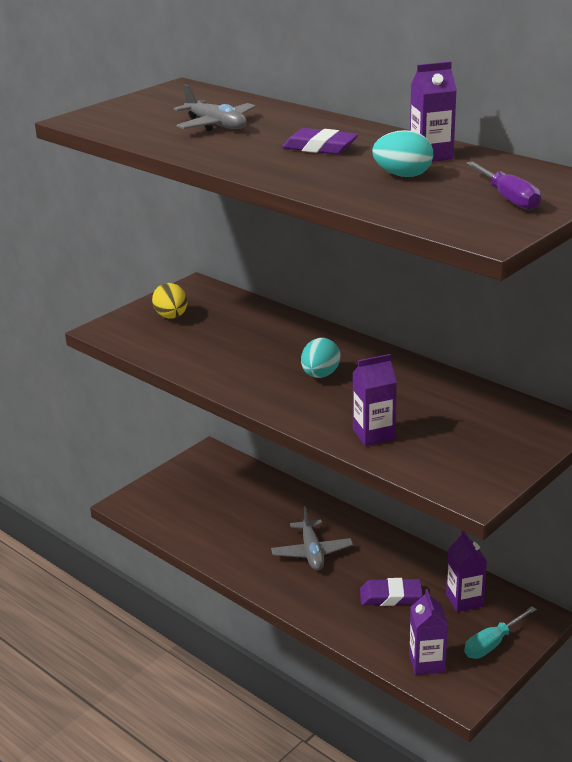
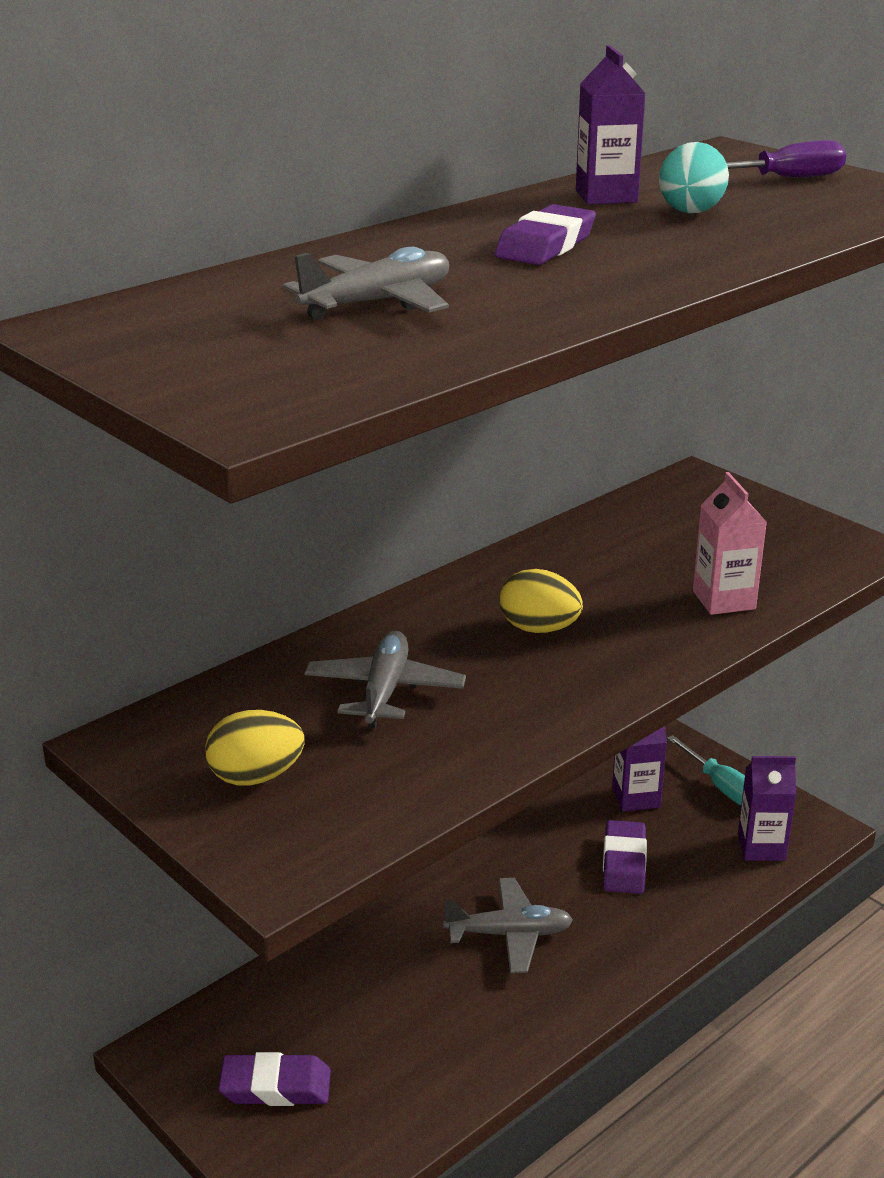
camera: 85 degrees left, 0 degrees up
turquoise egg [301,338,340,378] -> yellow egg [500,569,583,633]
purple carton [353,354,397,446] -> pink carton [693,472,767,615]
none -> purple eraser [218,1052,331,1106]
none -> grey plane [304,631,466,728]

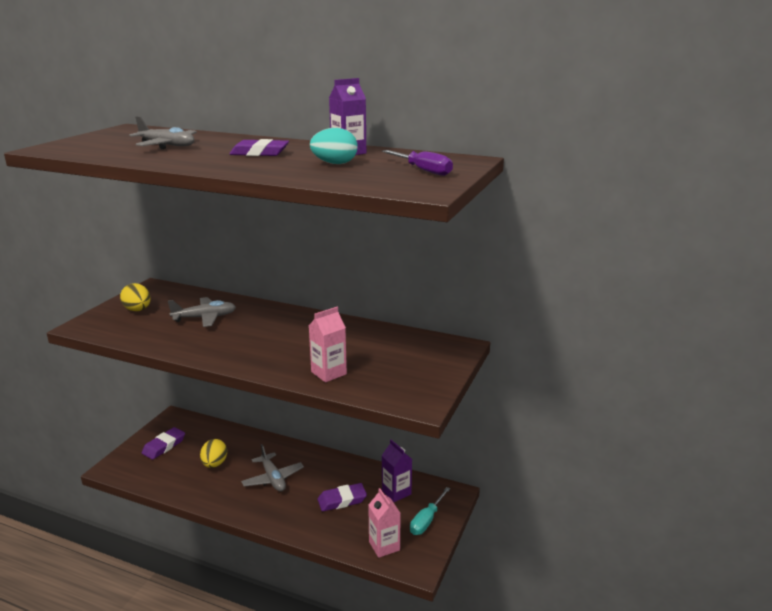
camera: 65 degrees right, 5 degrees down
purple eraser [218,1052,331,1106] -> purple eraser turned 60 degrees clockwise [142,427,185,460]
yellow egg [500,569,583,633] -> yellow egg moved to [200,439,227,468]
purple carton [738,756,796,861] -> pink carton [368,488,401,558]

